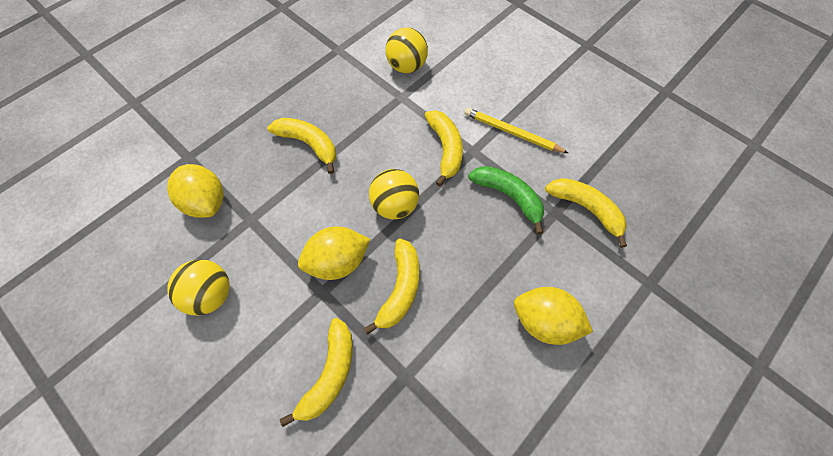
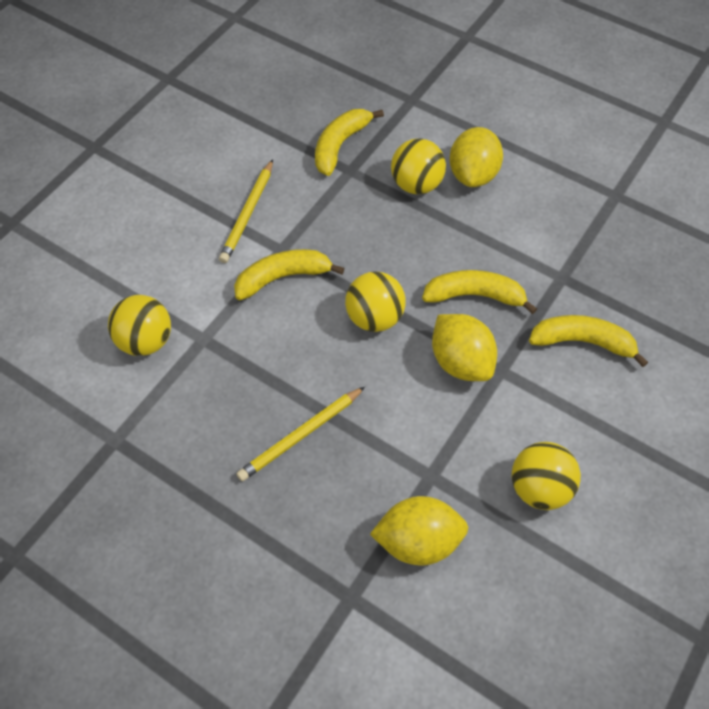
camera: 100 degrees left, 5 degrees down
yellow lemon [167,164,224,218] -> yellow lemon turned 45 degrees clockwise [370,496,468,565]
yellow banana [267,118,336,174] -> yellow pencil [236,387,365,481]
green banana [468,166,544,234] -> none
none -> yellow ball [391,138,446,194]

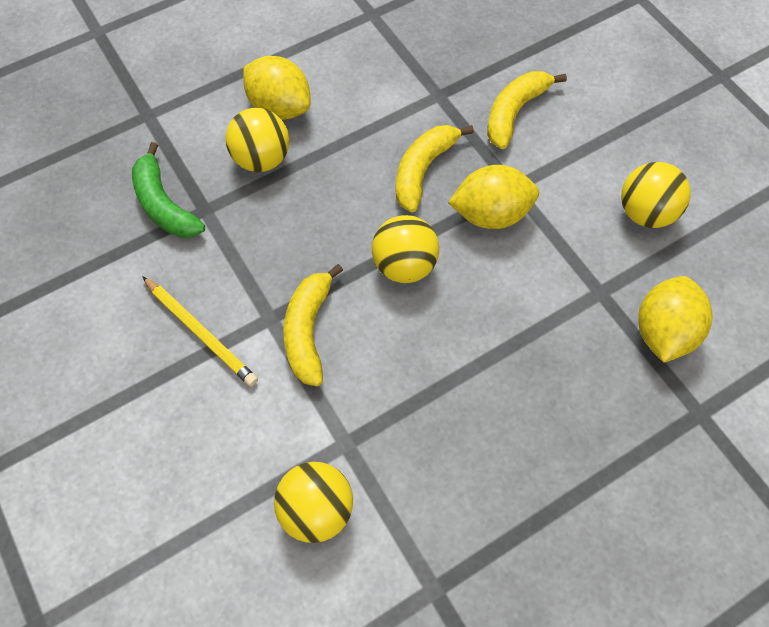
camera: 65 degrees left, 5 degrees up
yellow pencil [236,387,365,481] -> none
yellow banana [315,109,384,176] -> green banana [132,142,205,238]

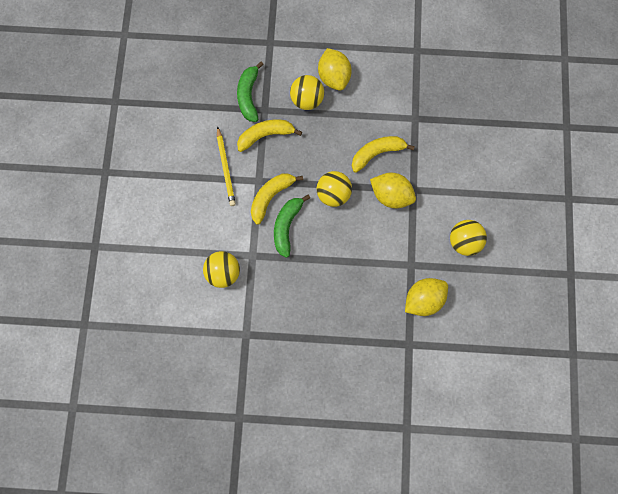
camera: 35 degrees right, 10 degrees up
yellow banana [487,71,567,149] -> yellow banana moved to [237,119,302,152]
none -> green banana [274,195,310,258]

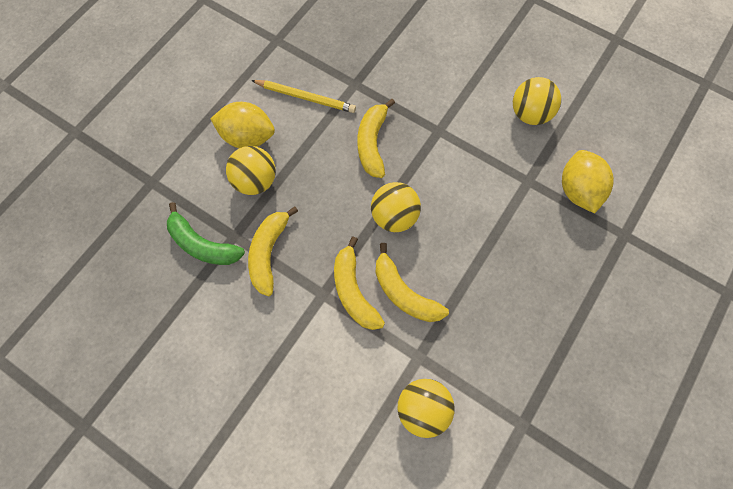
camera: 60 degrees left, 5 degrees down
yellow pencil [217,126,236,206] -> yellow pencil moved to [251,80,356,113]
green banana [274,195,310,258] -> yellow banana [375,243,449,322]
yellow lemon [370,173,416,208] -> none

